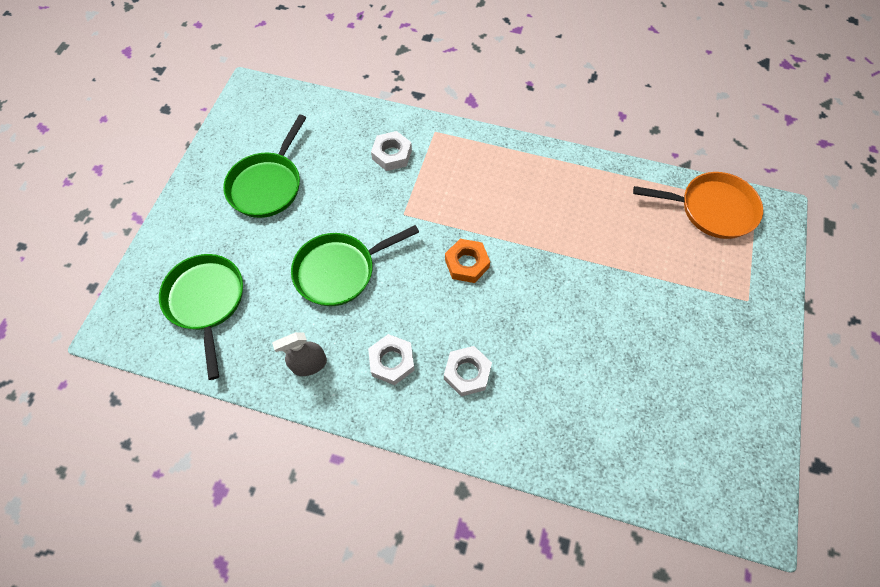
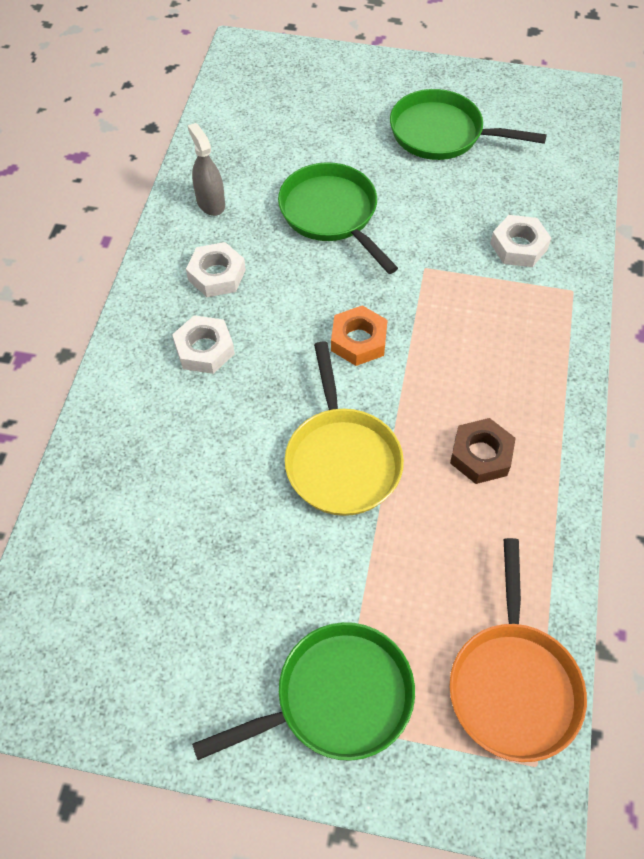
camera: 85 degrees right, 5 degrees down
green pan [159,254,243,380] -> green pan moved to [192,622,415,761]
none -> yellow pan [285,341,404,516]
none -> brown nut [450,418,516,484]

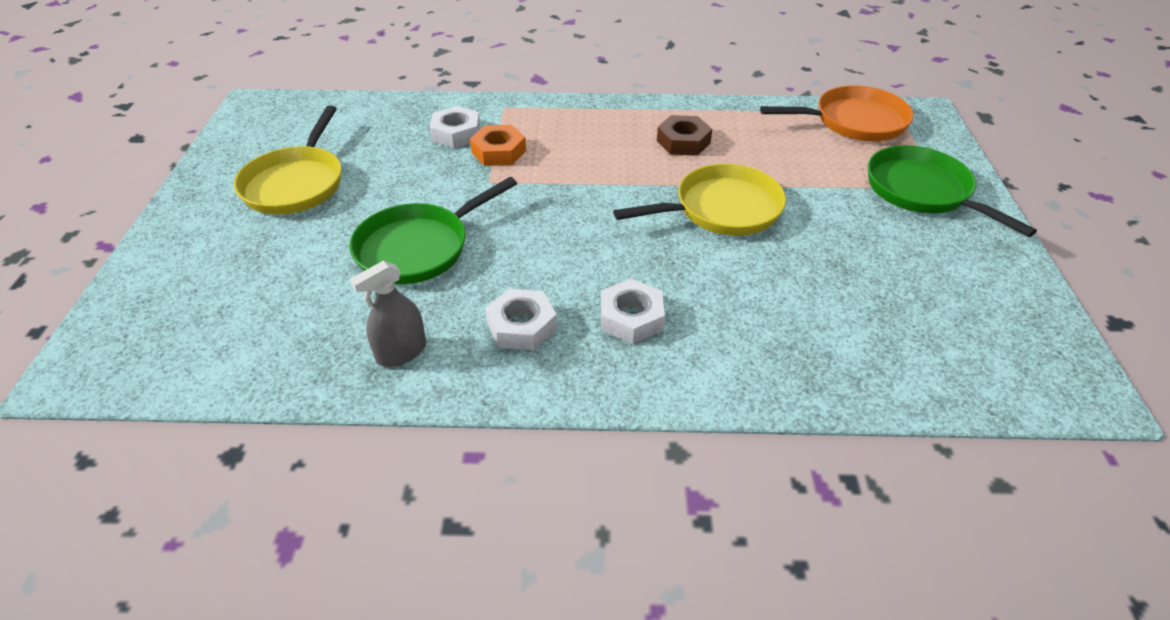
camera: 100 degrees left, 15 degrees down
orange nut [331,305,388,366] -> orange nut moved to [470,125,526,166]
green pan [390,89,547,160] -> yellow pan [234,105,342,215]

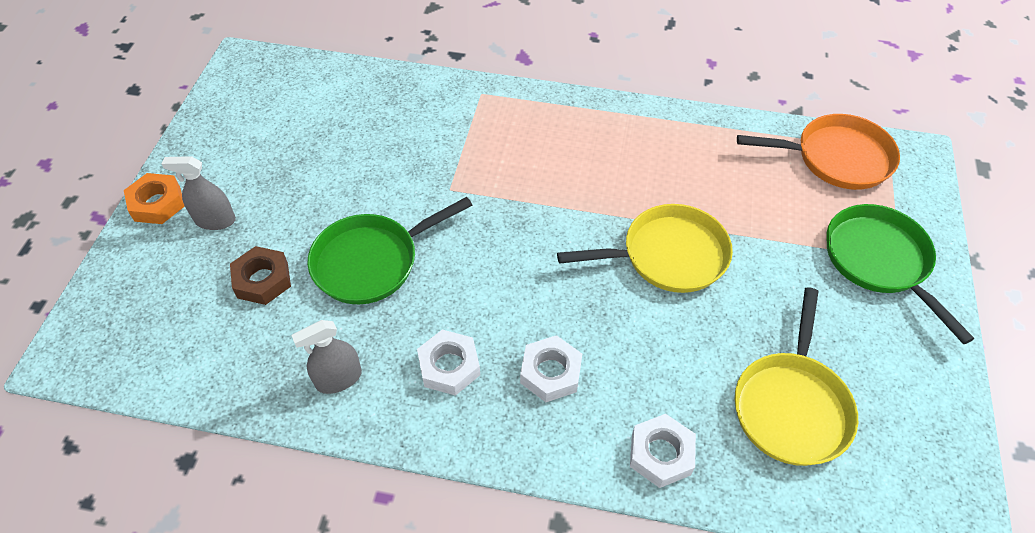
camera: 10 degrees right, 10 degrees up
yellow pan [234,105,342,215] -> yellow pan moved to [735,287,858,466]
white nut [430,106,480,148] -> white nut moved to [630,414,696,488]
orange nut [470,125,526,166] -> orange nut moved to [124,173,185,224]
brown nut [657,115,712,156] -> brown nut moved to [230,246,291,305]
none -> grey spray bottle [162,156,236,230]

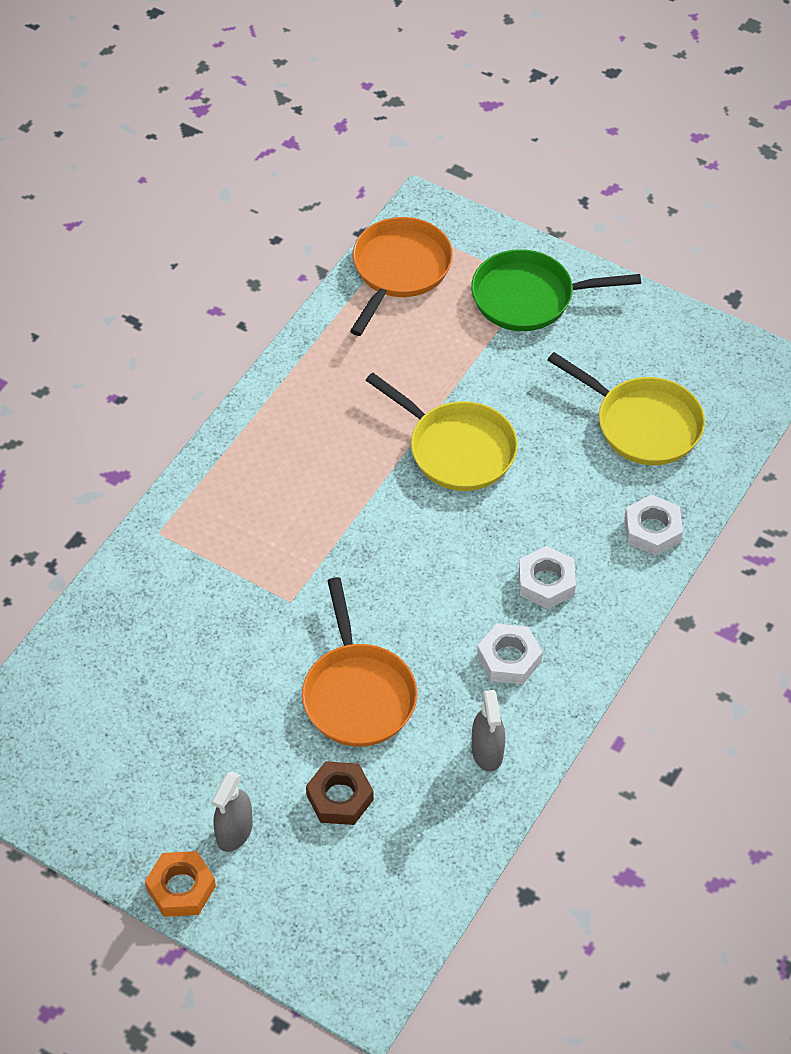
camera: 70 degrees left, 0 degrees up
green pan [308,197,472,304] -> orange pan [302,577,418,747]
yellow pan [557,204,733,293] -> yellow pan turned 120 degrees clockwise [365,373,518,491]

